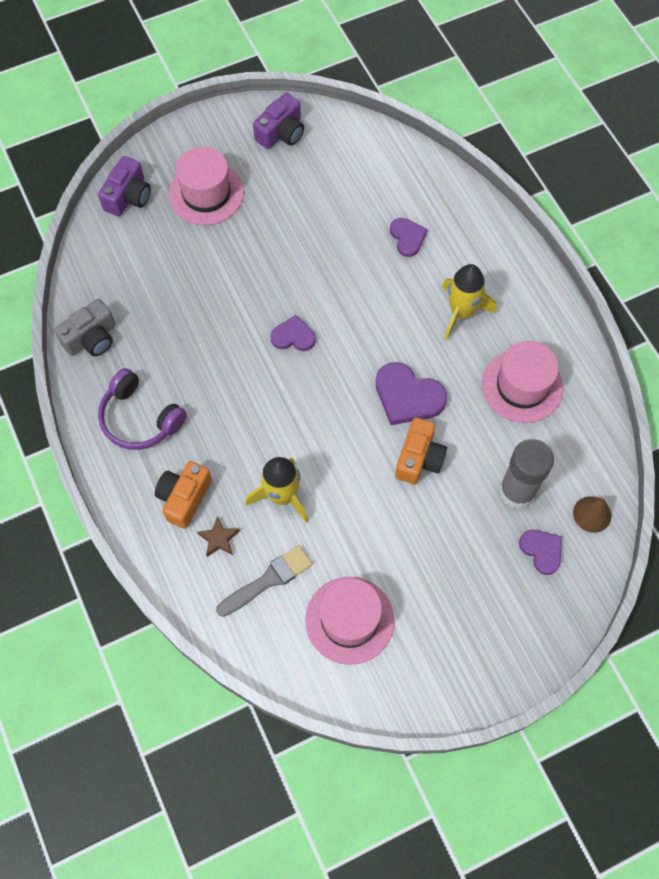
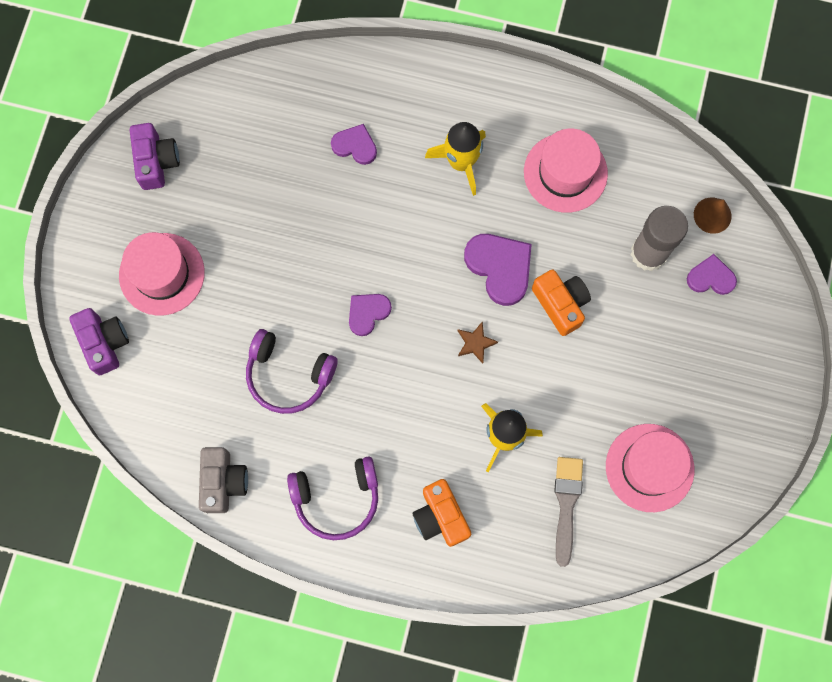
camera: 50 degrees left, 10 degrees up
brown star [197,516,240,557] -> brown star moved to [458,322,498,364]
purple heart [376,362,447,425] -> purple heart turned 105 degrees counterclockwise [464,234,532,306]
none -> purple headphones [246,329,338,414]

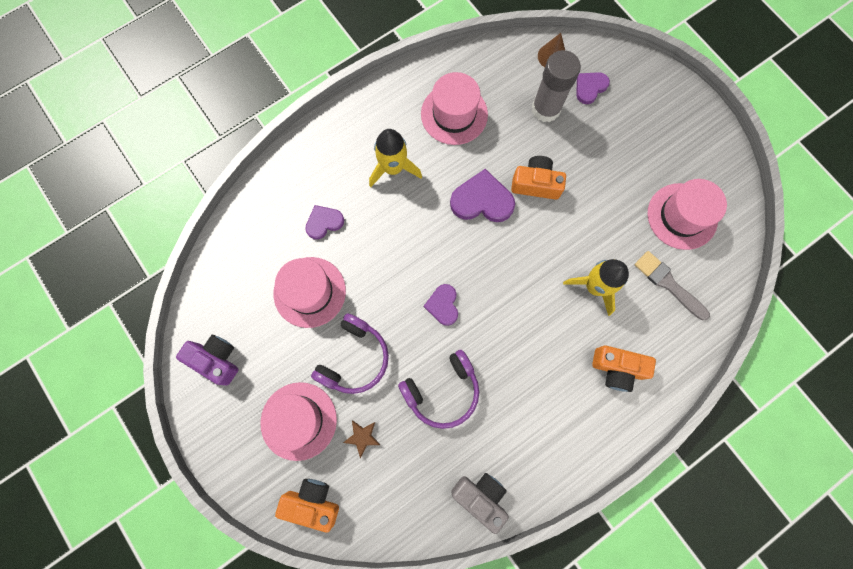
camera: 50 degrees left, 0 degrees up
purple camera [69,308,129,375] -> orange camera [275,479,339,532]
purple headphones [287,457,378,540] -> purple headphones moved to [311,313,389,394]
brown star [458,322,498,364] -> brown star moved to [343,420,381,458]
none -> pink hat [273,257,346,328]

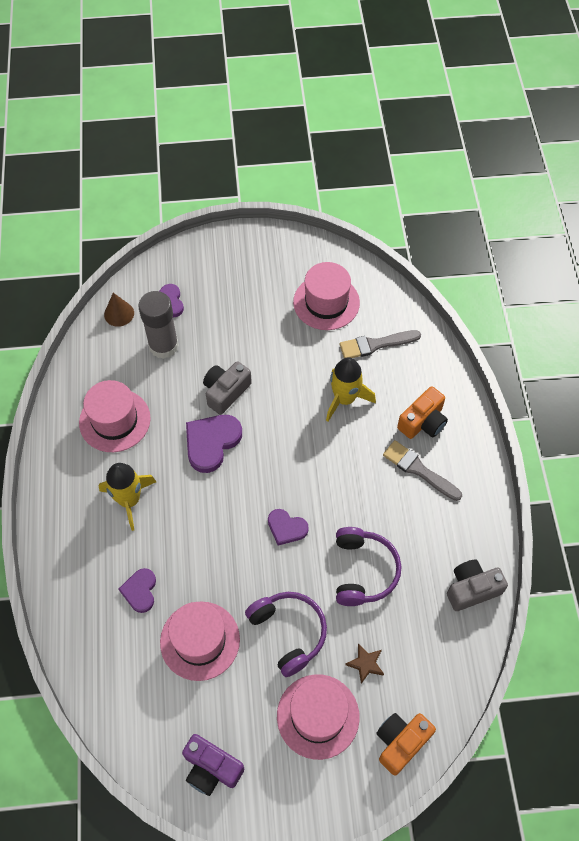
camera: 60 degrees left, 15 degrees down
purple camera [176,335,239,386] -> purple camera turned 120 degrees counterclockwise [182,734,244,796]
orange camera [511,156,566,200] -> grey camera [203,361,252,415]
none -> grey brush [383,440,462,501]

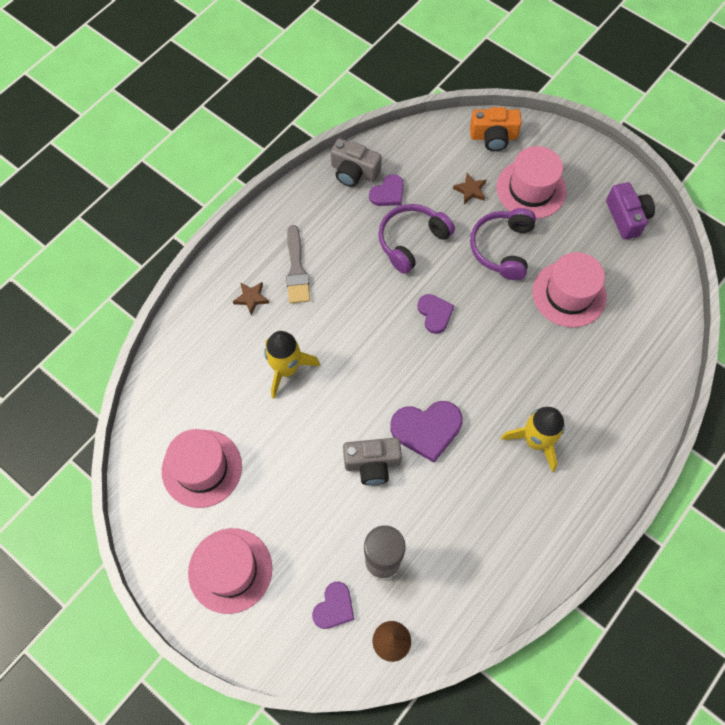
camera: 135 degrees left, 5 degrees up
pink hat [79,380,151,452] -> pink hat moved to [188,528,272,614]
purple heart [119,568,156,613] -> purple heart moved to [369,174,404,206]
grey brush [340,330,421,358] -> none
orange camera [397,386,448,439] -> brown star [233,282,269,315]

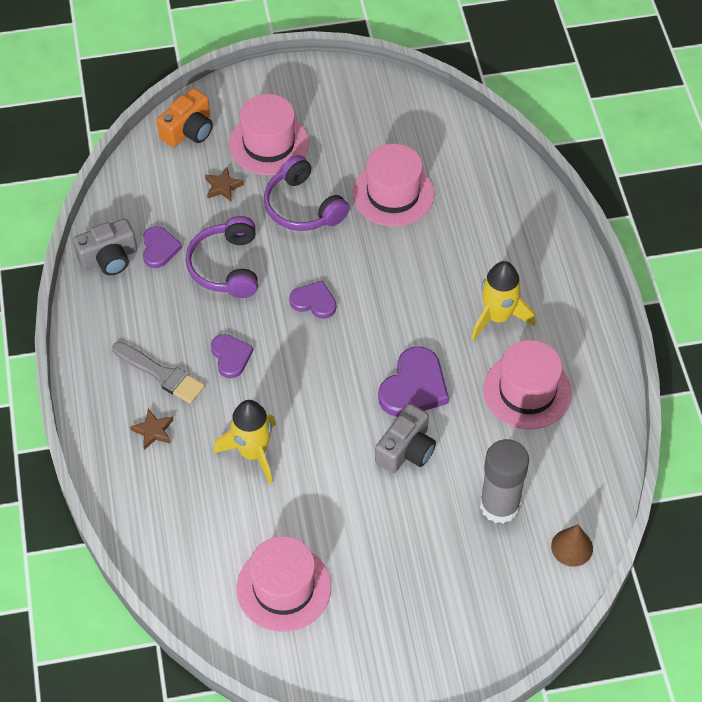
camera: 50 degrees left, 10 degrees down
pink hat [188,528,272,614] -> pink hat moved to [483,340,572,429]
purple heart [312,582,354,629] -> purple heart moved to [211,334,254,378]
purple camera [606,182,655,240] -> none

